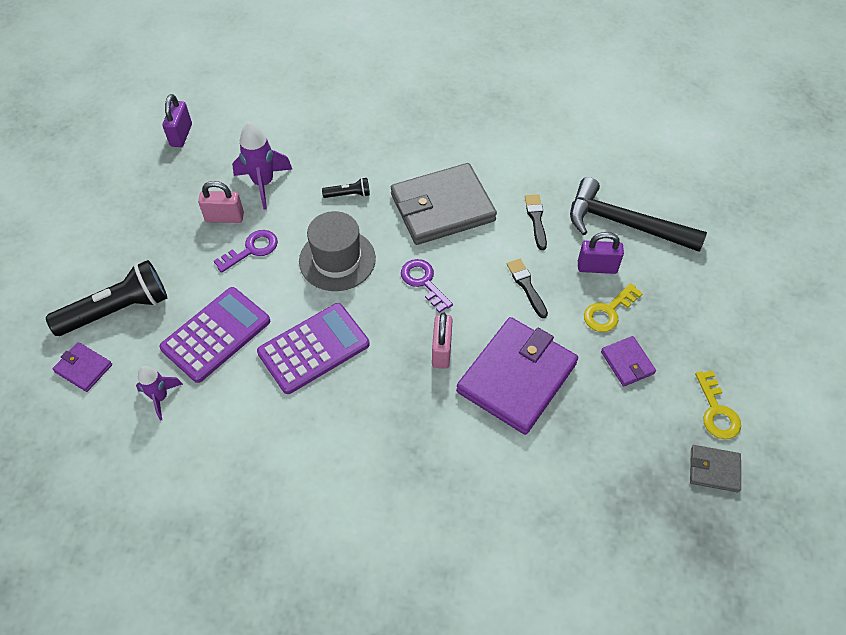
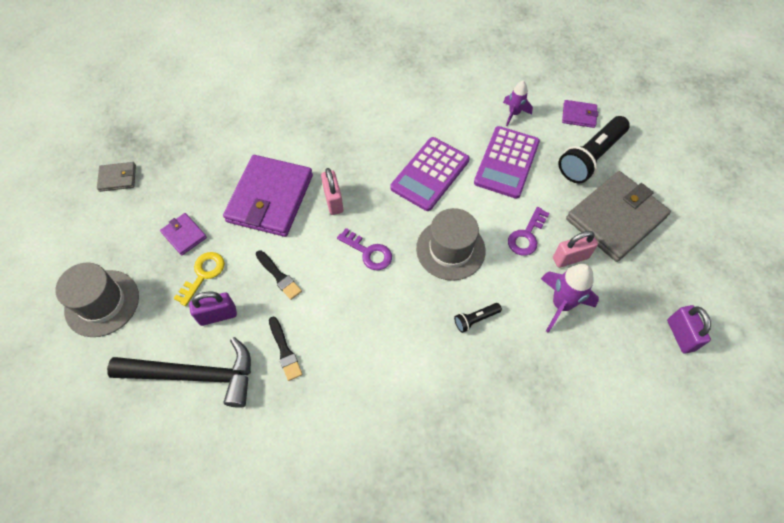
camera: 160 degrees right, 5 degrees up
grey wallet [391,163,497,245] -> grey wallet moved to [566,171,671,262]
yellow key [695,371,741,439] -> none
none -> grey hat [55,263,139,337]

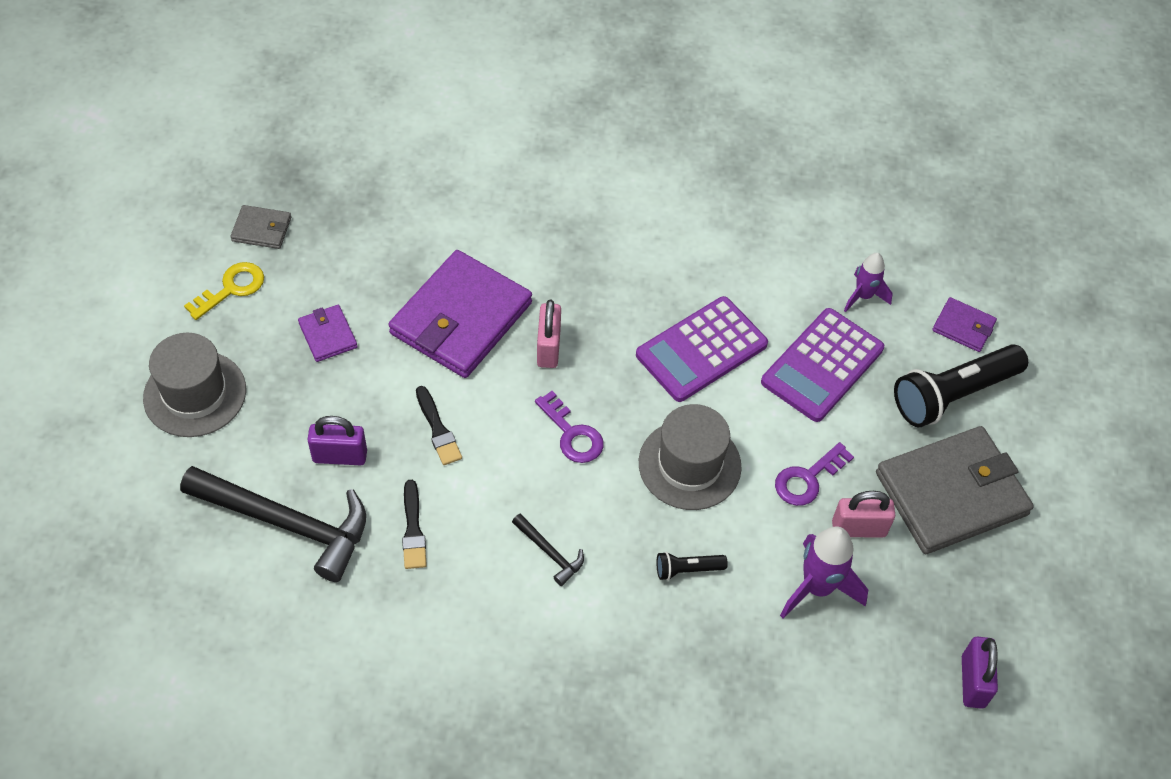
camera: 15 degrees right, 5 degrees down
yellow key [173,252,225,306] -> yellow key moved to [184,262,264,320]
none -> black hammer [512,514,584,586]

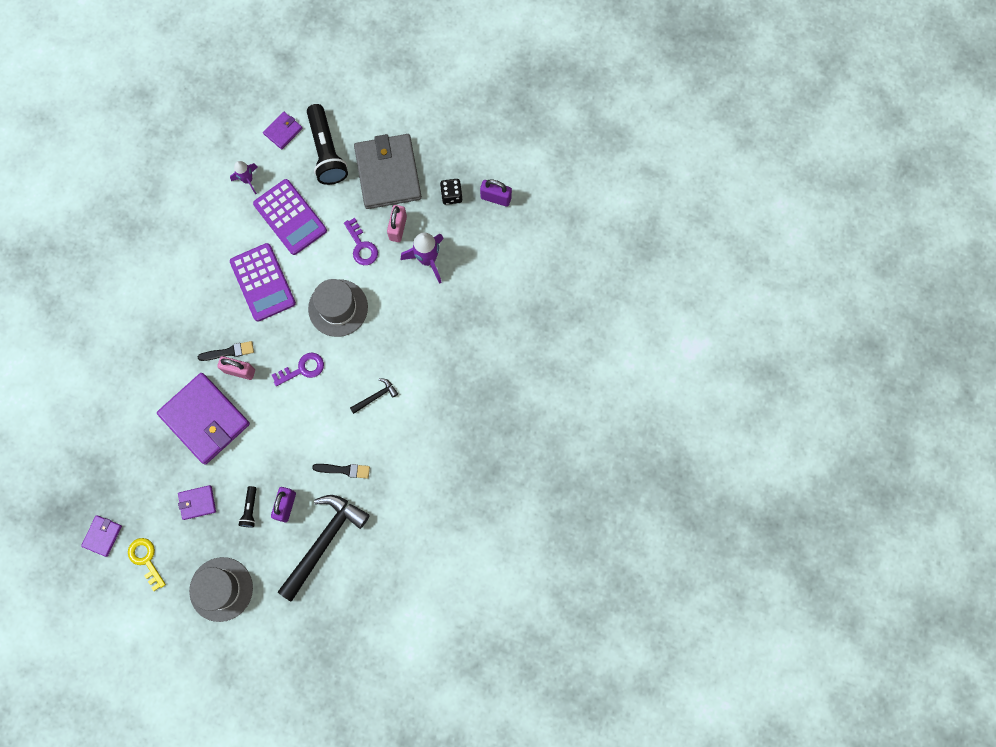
camera: 75 degrees left, 20 degrees up
grey wallet [230,205,291,249] -> purple wallet [81,515,122,557]
black brush [416,386,462,465] -> black brush moved to [198,341,254,361]
black flashlight [656,552,728,580] -> black flashlight moved to [239,486,256,527]
none -> black dice [440,179,462,205]

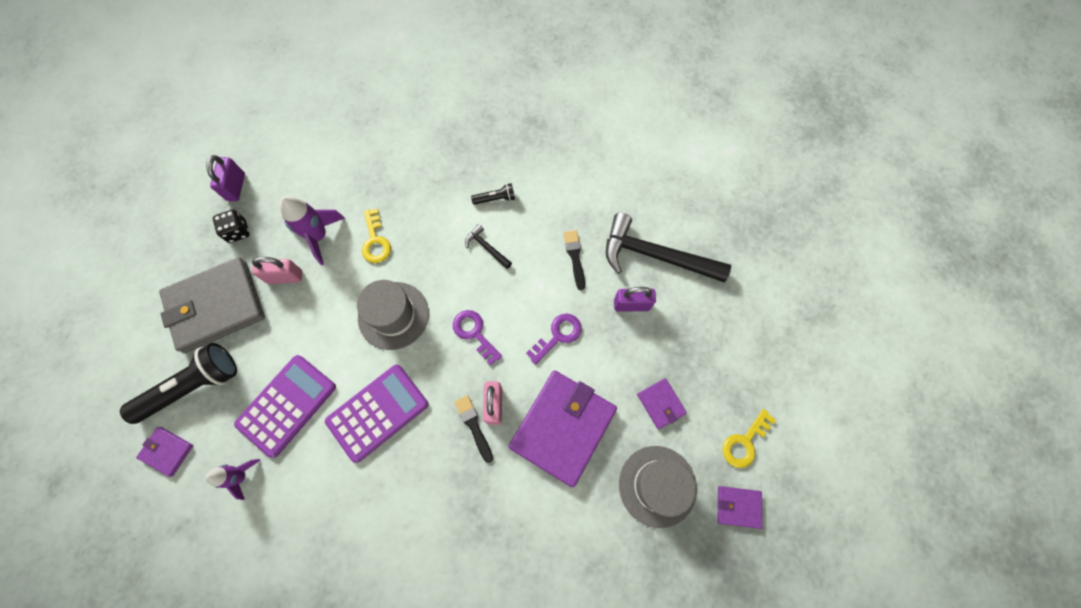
camera: 105 degrees left, 5 degrees down
grey hat [189,557,253,622] -> grey hat moved to [619,446,697,528]
black flashlight [239,486,256,527] -> black flashlight moved to [471,183,515,205]
purple key [344,218,378,265] -> purple key moved to [526,314,582,365]
none -> yellow key [362,208,391,263]

